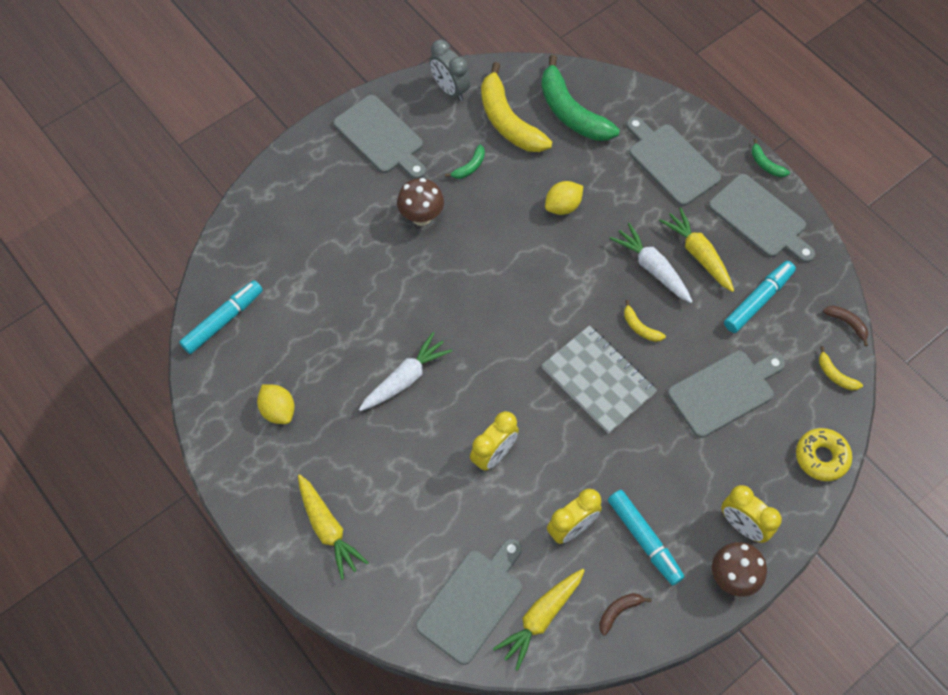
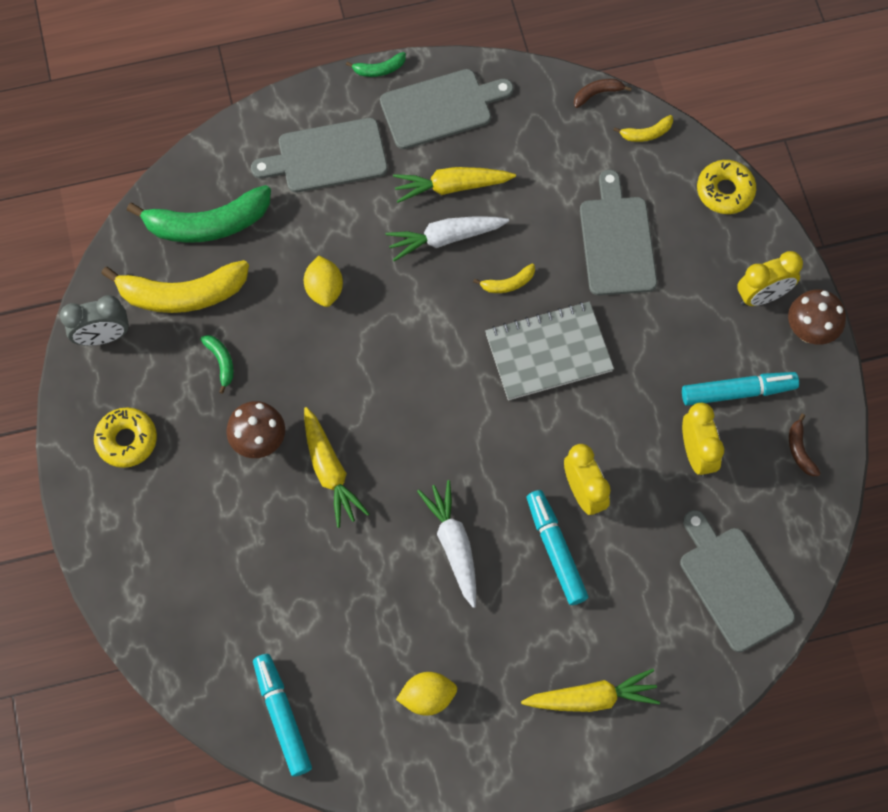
camera: 65 degrees left, 5 degrees up
grey cutting board [333,95,426,179] -> yellow donut [94,407,157,468]
yellow carrot [493,569,585,671] -> yellow carrot moved to [304,407,369,528]
turquoise marker [724,261,796,333] -> turquoise marker moved to [527,490,588,605]

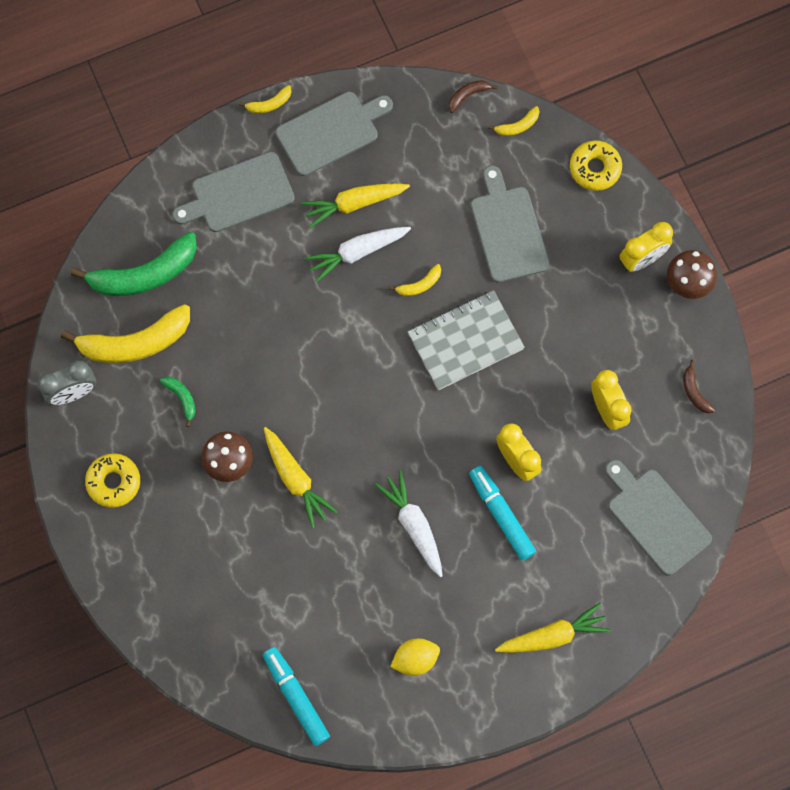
camera: 10 degrees left, 5 degrees up
yellow lemon [304,256,343,307] -> none
green banana [346,52,406,77] -> yellow banana [239,85,291,113]
turquoise marker [682,372,799,406] -> none

